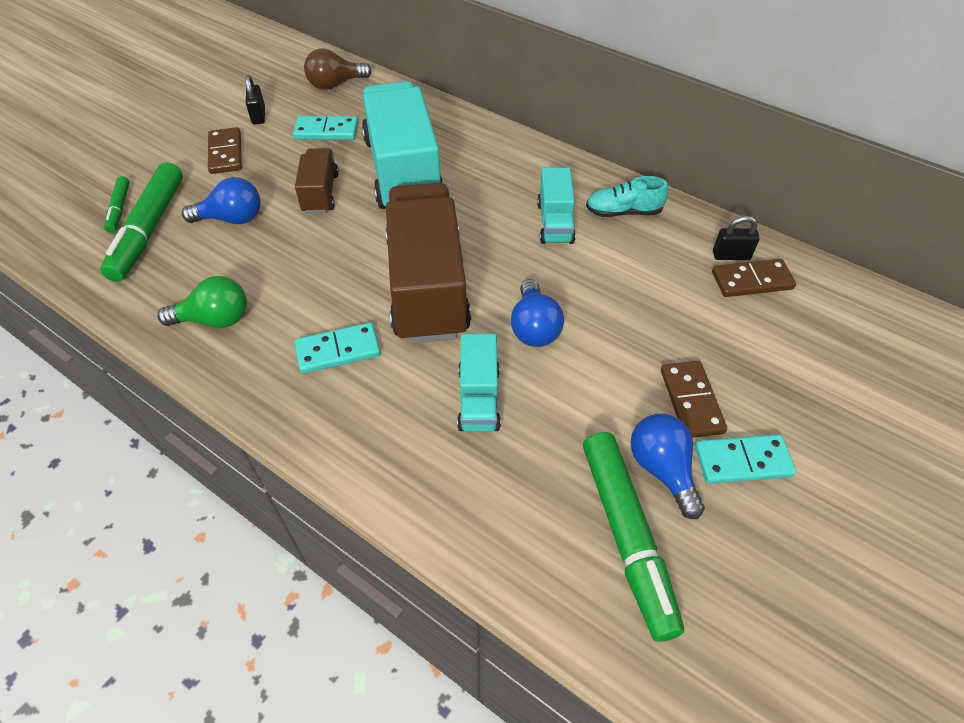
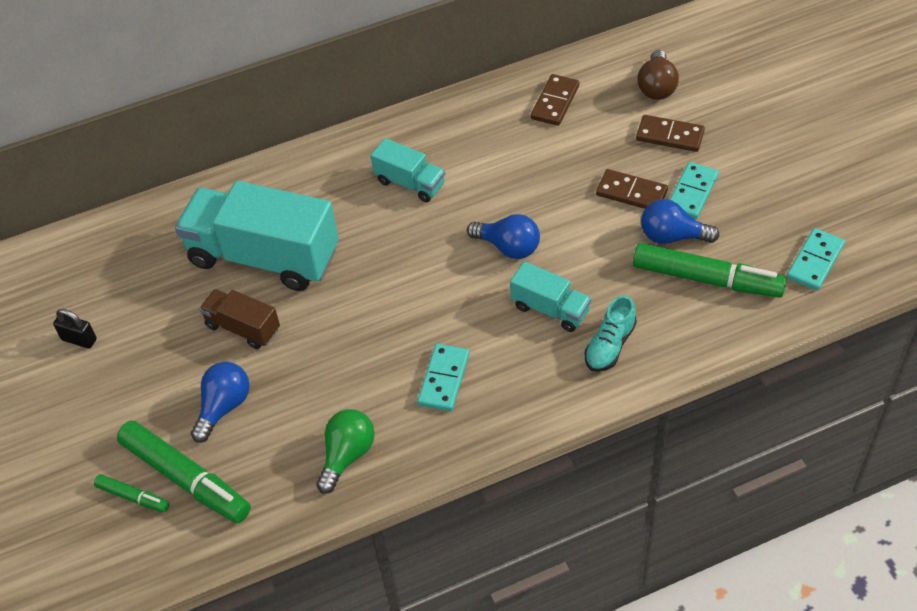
camera: 55 degrees left, 0 degrees up
brown domino [208,127,242,174] -> brown domino moved to [636,115,705,152]
turquoise domino [293,116,358,140] -> turquoise domino moved to [787,228,845,291]
brown light bulb [304,48,371,90] -> brown light bulb moved to [637,50,679,100]
brown truck [385,183,471,344] -> none
turquoise shoe [586,176,668,217] -> turquoise shoe moved to [585,295,637,372]
black padlock [713,216,760,260] -> none

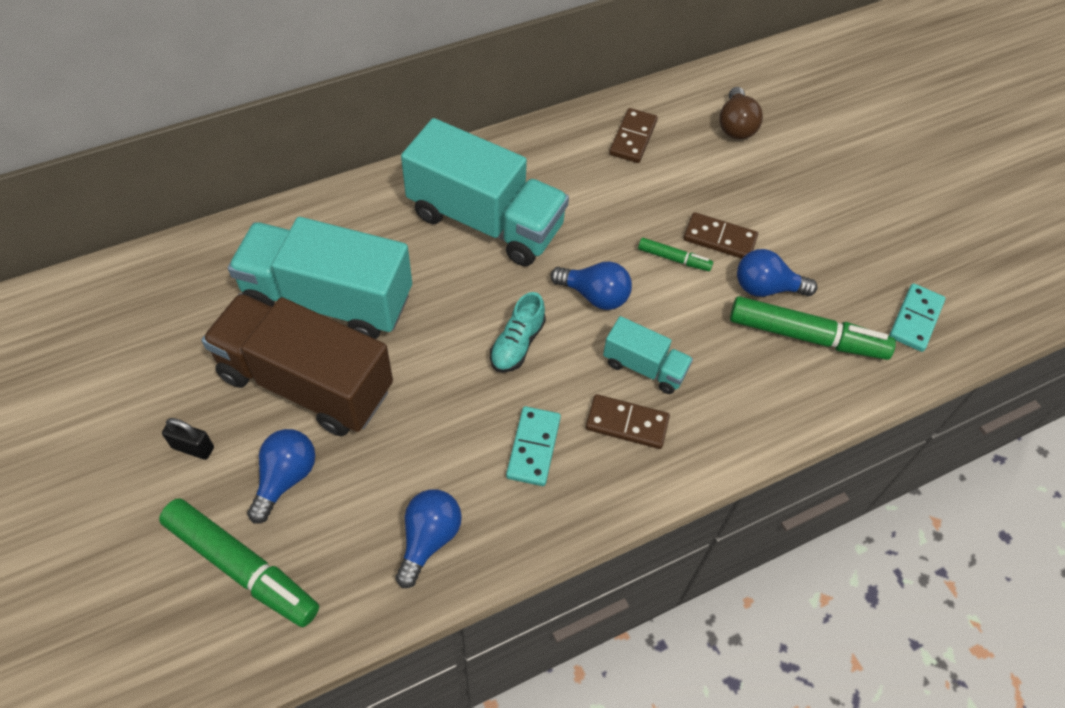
camera: 10 degrees left, 5 degrees up
black padlock [53,309,97,349] -> black padlock moved to [162,418,214,460]
green marker [94,474,169,512] -> green marker moved to [638,238,713,271]
brown truck [199,289,280,349] -> brown truck [202,293,393,436], size x2.03
green light bulb [316,409,375,494] -> blue light bulb [395,489,462,588]
turquoise truck [371,138,445,202] -> turquoise truck [401,118,569,266], size x2.03
turquoise shoe [585,295,637,372] -> turquoise shoe moved to [490,292,546,373]
brown domino [636,115,705,152] -> brown domino moved to [586,394,670,449]
turquoise domino [669,162,719,220] -> none

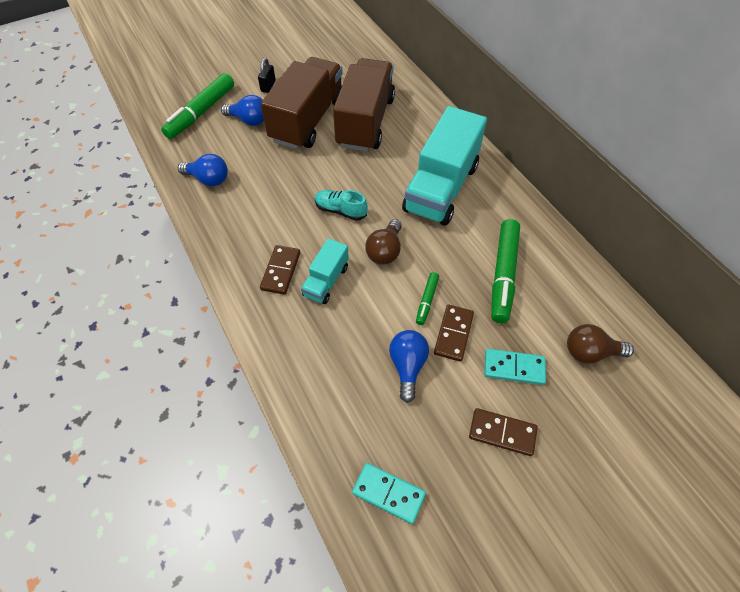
camera: 90 degrees right, 0 degrees up
turquoise truck [228,217,412,339] -> brown truck [333,58,395,152]
turquoise domino [506,406,561,486] -> turquoise domino moved to [484,349,546,385]
blue light bulb [550,262,632,310] -> brown light bulb [365,219,402,265]
brown domino [609,108,658,163] -> brown domino moved to [469,408,538,456]
green marker [730,296,896,360] -> green marker moved to [491,219,520,323]

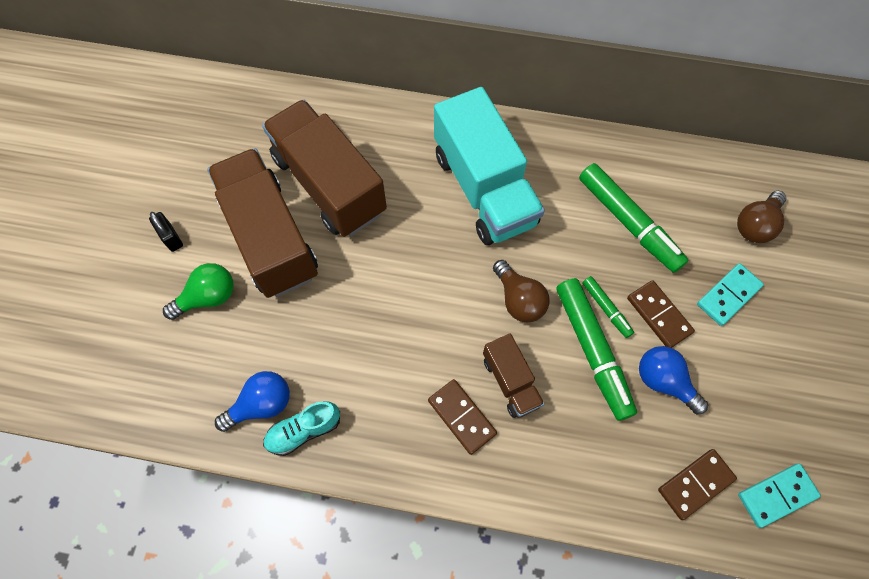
camera: 50 degrees left, 10 degrees up
green marker [161,73,234,139] -> green marker moved to [556,278,637,421]
blue light bulb [221,95,264,126] -> green light bulb [163,263,234,320]
turquoise truck [301,238,349,304] -> brown truck [483,333,544,418]
turquoise shoe [315,190,368,221] -> turquoise shoe moved to [263,401,340,456]
brown domino [469,408,538,456] -> brown domino moved to [658,449,737,520]

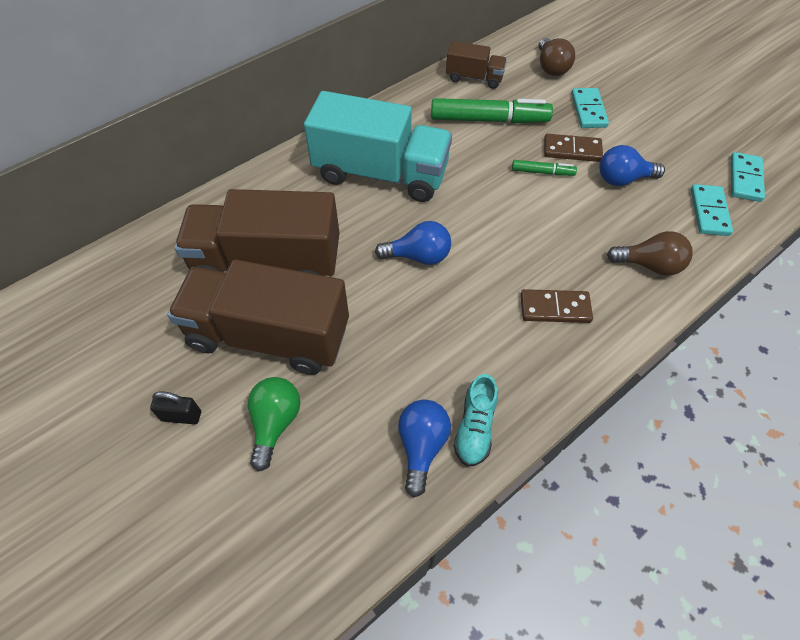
camera: 50 degrees left, 10 degrees down
brown truck [483,333,544,418] -> brown truck moved to [446,41,507,89]
brown light bulb [493,260,549,323] -> brown light bulb moved to [607,231,693,276]
green marker [556,278,637,421] -> none
brown domino [658,449,737,520] -> turquoise domino [691,184,733,236]
none -> blue light bulb [375,221,451,265]

